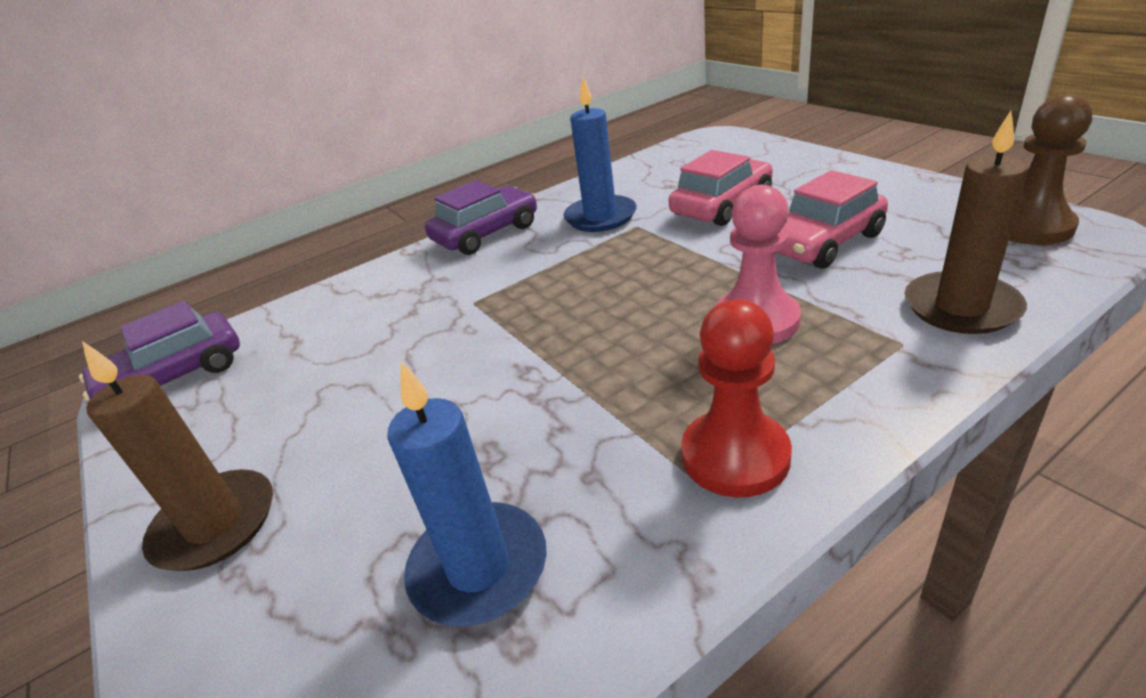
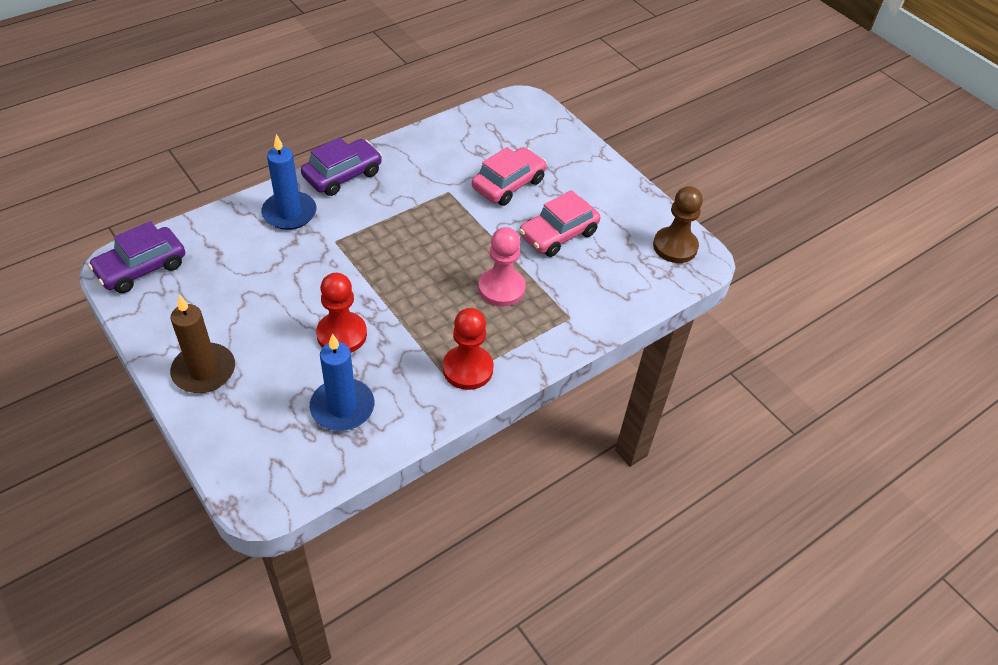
camera: 10 degrees left, 15 degrees up
blue candle [563,77,637,232] -> blue candle moved to [261,134,316,230]
brown candle [905,111,1028,334] -> none
none -> red pawn [316,273,367,352]

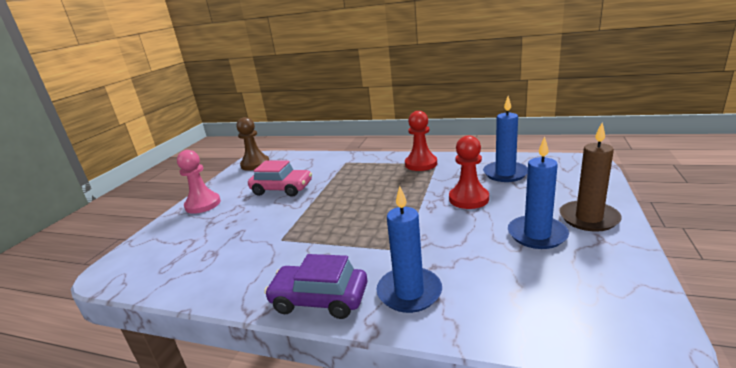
camera: 120 degrees left, 25 degrees down
purple car [88,221,185,293] -> none
pink car [472,147,547,206] -> none
pink pawn [478,227,526,307] -> pink pawn moved to [177,150,221,214]
none -> blue candle [508,137,569,249]

